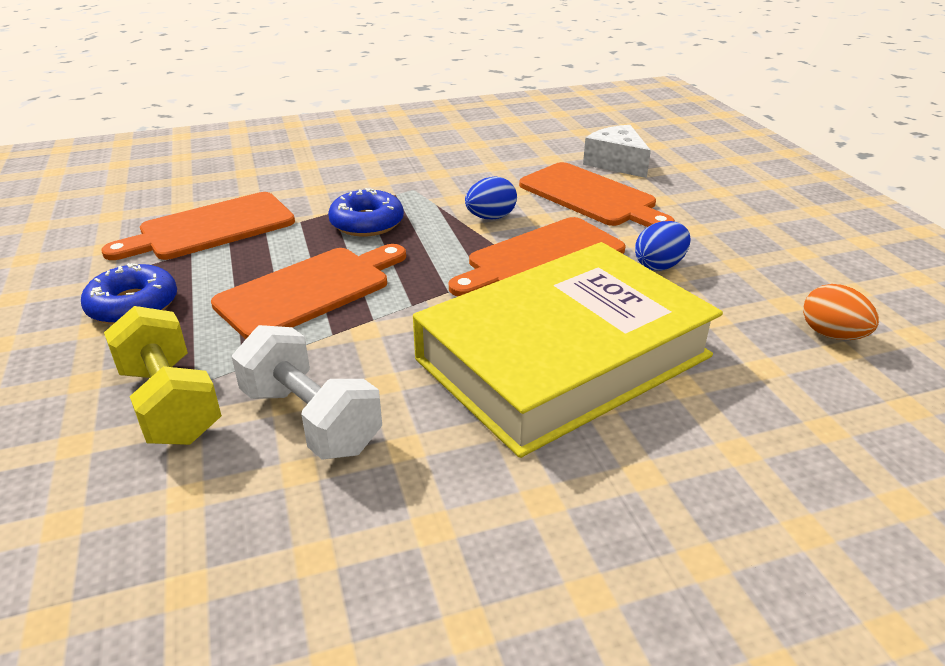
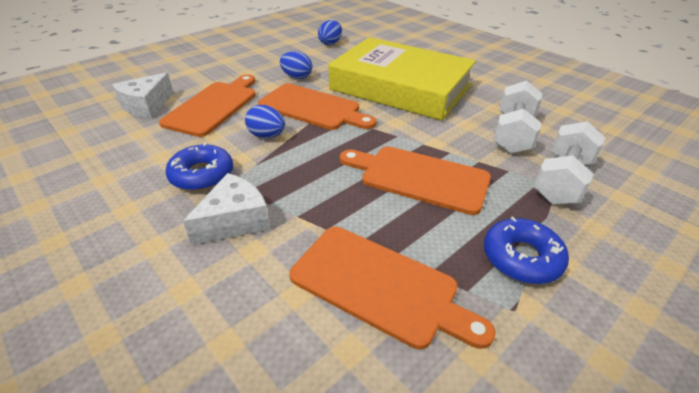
camera: 115 degrees left, 5 degrees up
yellow dumbbell [104,306,222,445] -> white dumbbell [533,121,605,204]
blue donut [328,188,404,237] -> blue donut moved to [165,143,233,191]
orange egg [803,284,879,340] -> blue egg [318,20,342,45]
none -> white cheese [183,173,270,245]

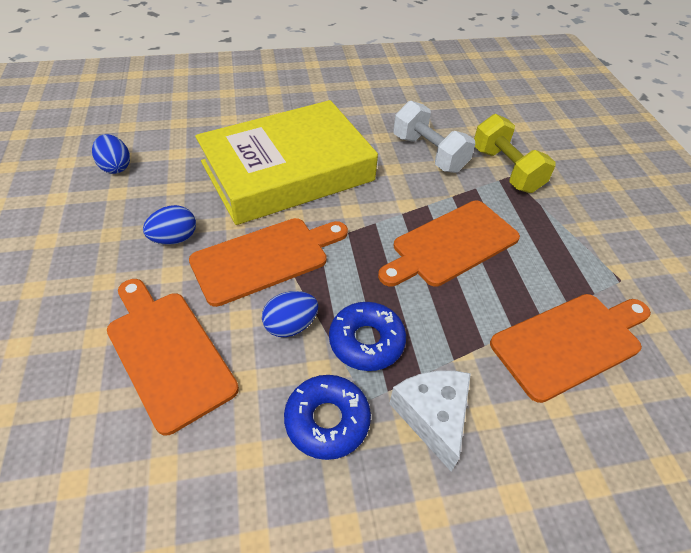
camera: 60 degrees left, 10 degrees up
white cheese [112,73,174,118] -> none
blue donut [484,217,569,284] -> blue donut moved to [329,302,406,371]
white dumbbell [533,121,605,204] -> yellow dumbbell [474,114,556,193]

